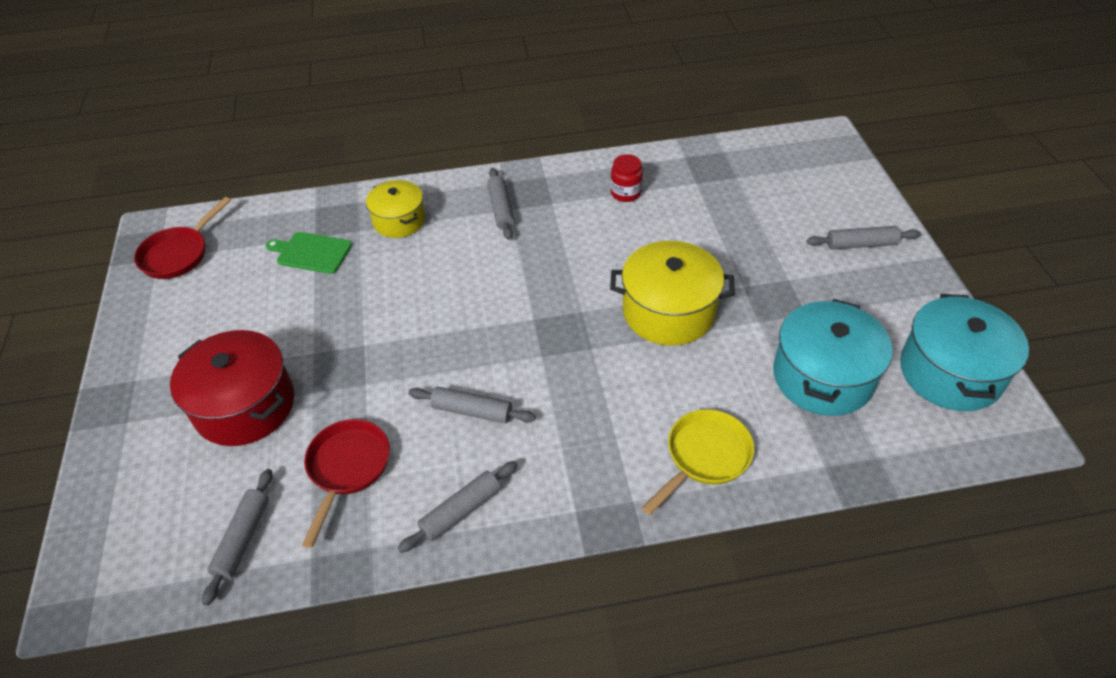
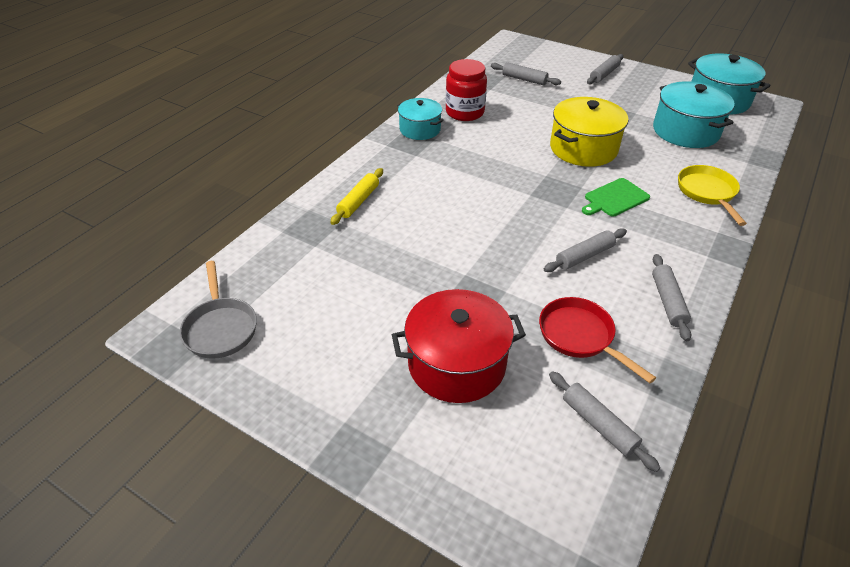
camera: 50 degrees left, 5 degrees down
red pan [134,197,231,279] -> grey pan [180,261,257,359]
green cutting board [266,232,352,274] -> green cutting board moved to [582,178,650,217]
yellow pot [366,180,425,238] -> yellow rolling pin [330,168,383,225]
grey rolling pin [487,168,514,240] -> grey rolling pin moved to [491,62,561,85]
red jar [611,154,643,202] -> red jar [446,59,487,121], size x1.64
none -> turquoise pot [397,98,444,140]

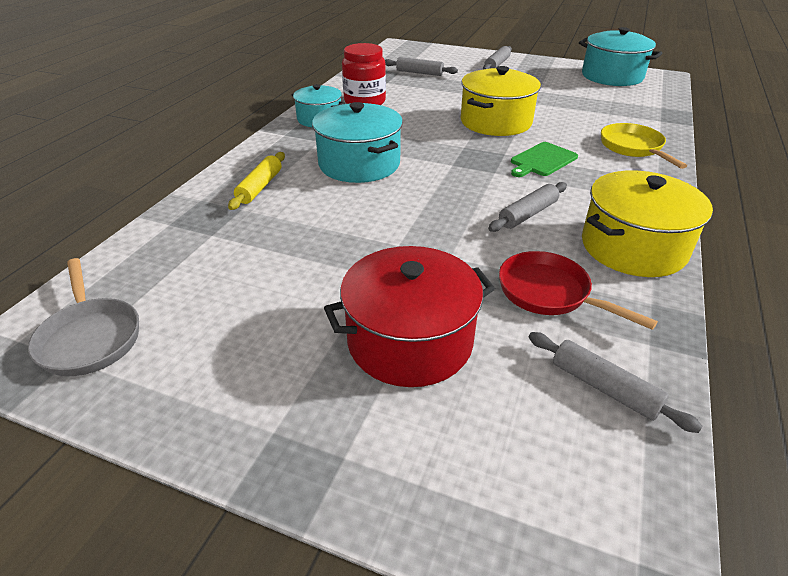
camera: 10 degrees left, 5 degrees down
grey rolling pin [652,254,691,341] -> yellow pot [582,170,713,277]
turquoise pot [653,81,735,148] -> turquoise pot moved to [312,102,403,183]

